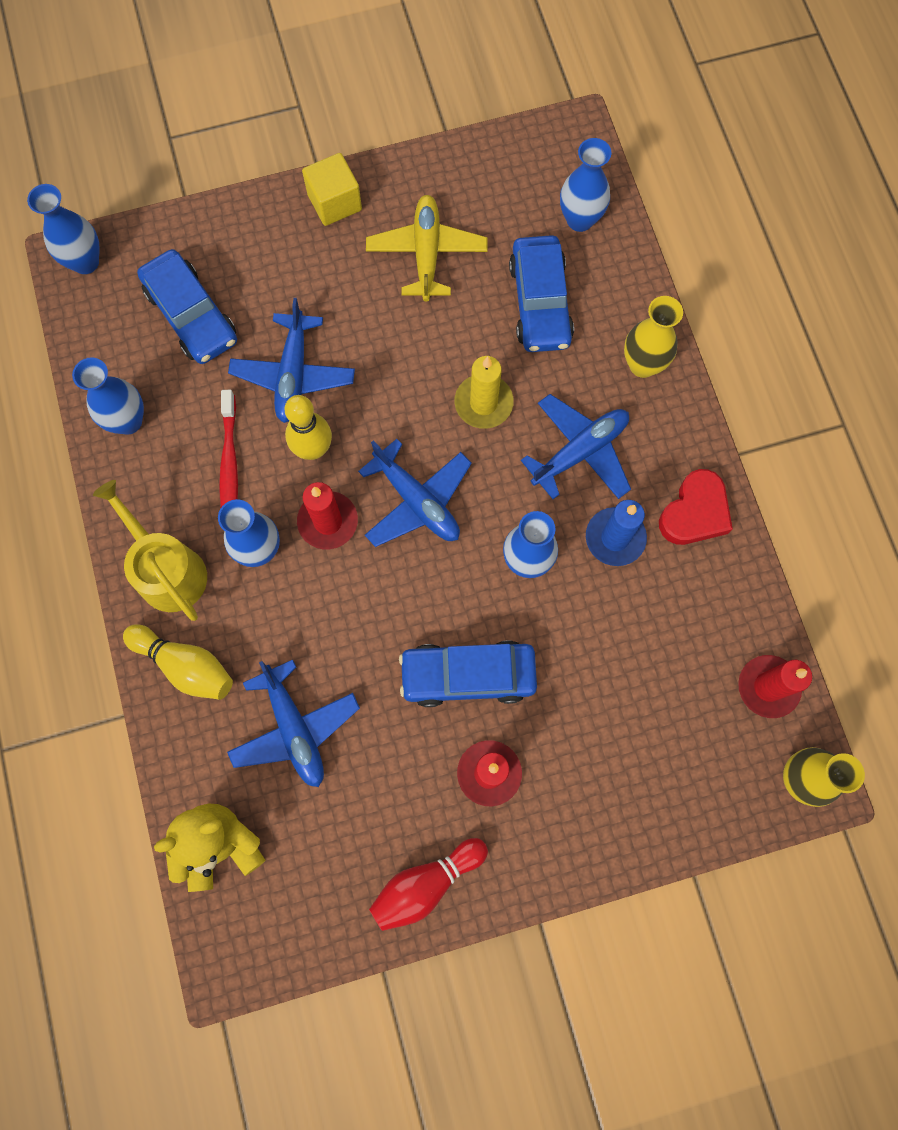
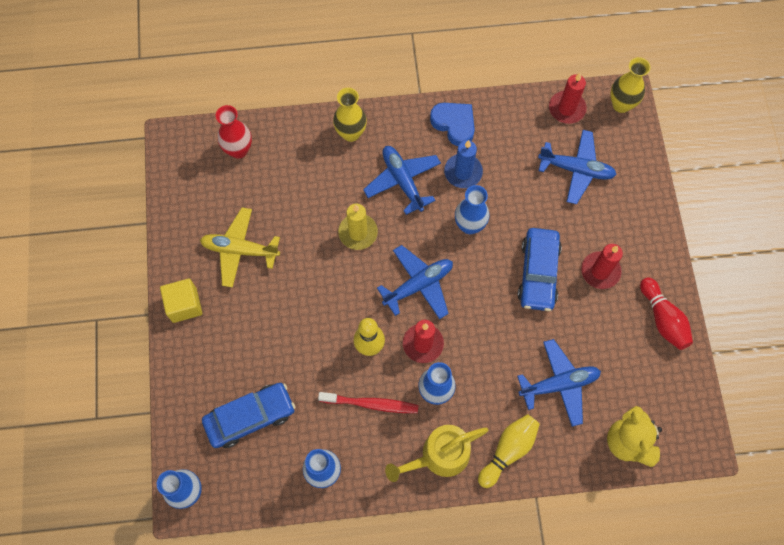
camera: 80 degrees left, 5 degrees down
blue plane [228,298,355,423] -> blue plane moved to [538,130,617,204]
blue car [509,235,574,352] -> none
blue vase [560,138,611,232] -> red vase [216,105,252,159]
red heart [659,469,733,545] -> blue heart [430,103,475,146]

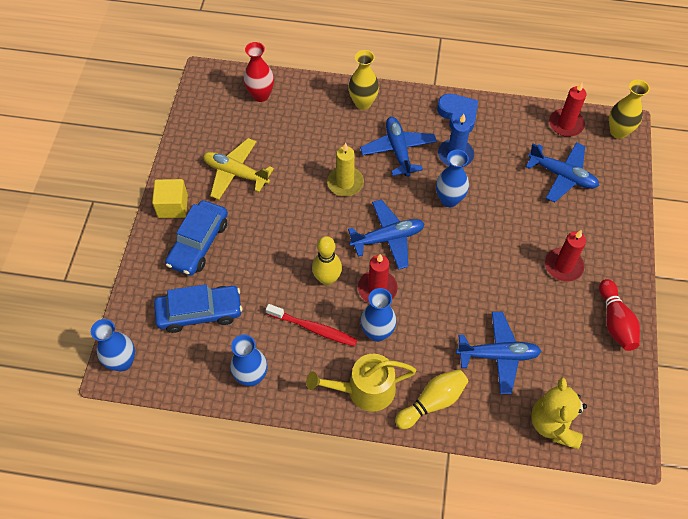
camera: 15 degrees right, 10 degrees down
blue car [518,228,562,311] -> blue car moved to [165,200,228,276]

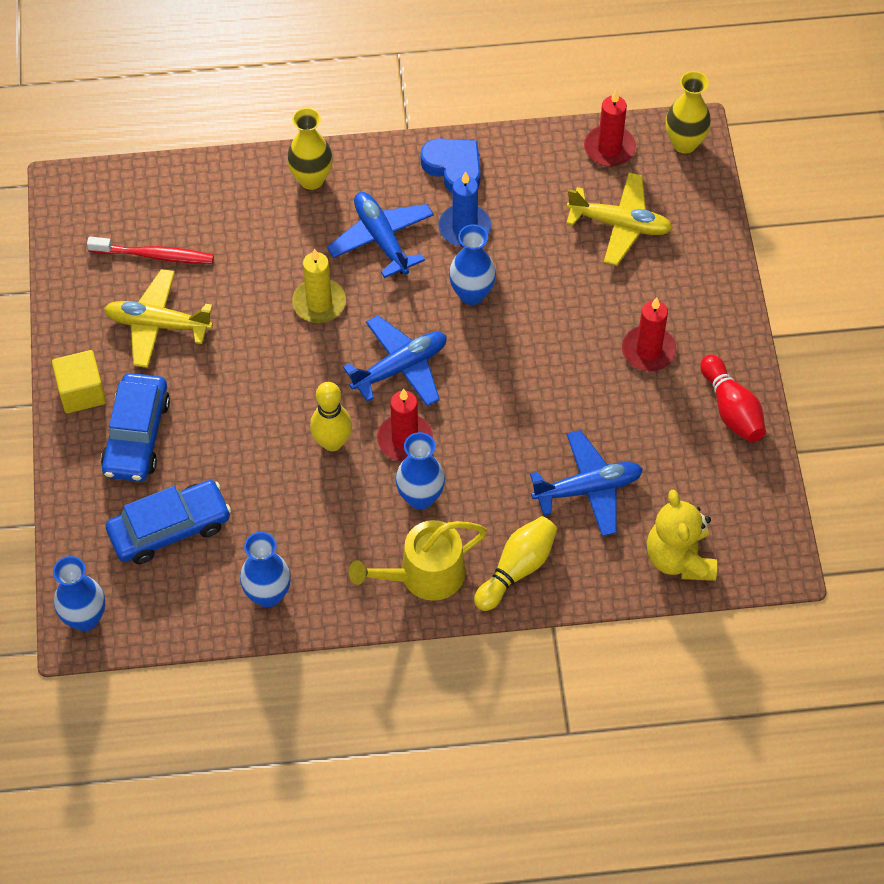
camera: 15 degrees left, 0 degrees up
red vase [243,42,274,102] -> none
red toothbrush [266,304,357,347] -> red toothbrush moved to [87,237,214,264]
blue plane [526,142,599,203] -> yellow plane [566,173,673,266]

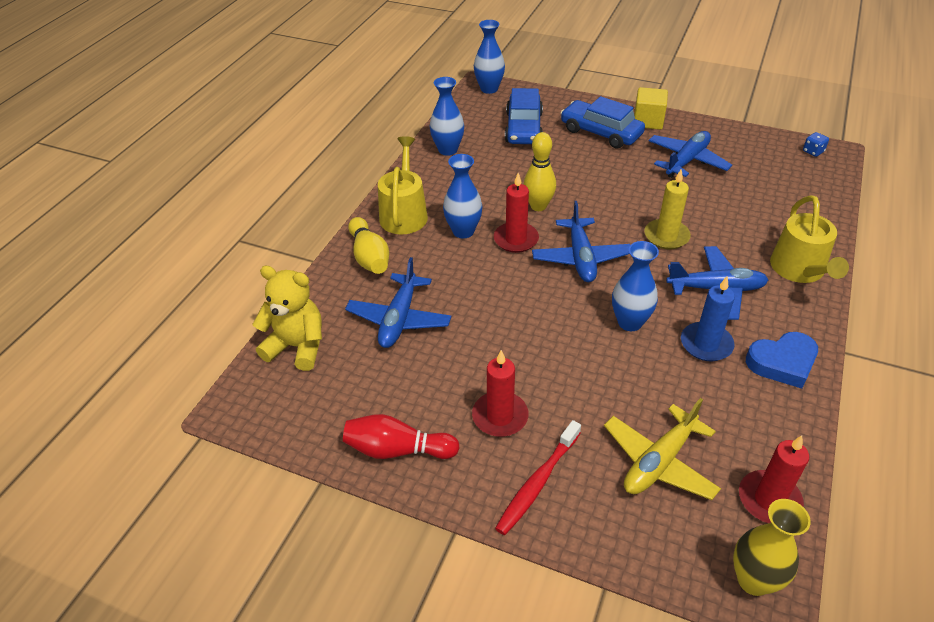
camera: 120 degrees right, 15 degrees down
red toothbrush [87,237,214,264] -> red toothbrush moved to [495,420,581,535]
yellow plane [104,269,213,368] -> blue plane [648,131,732,178]
yellow vase [287,108,333,190] -> yellow watering can [770,195,849,283]
none -> blue dice [803,132,829,157]

